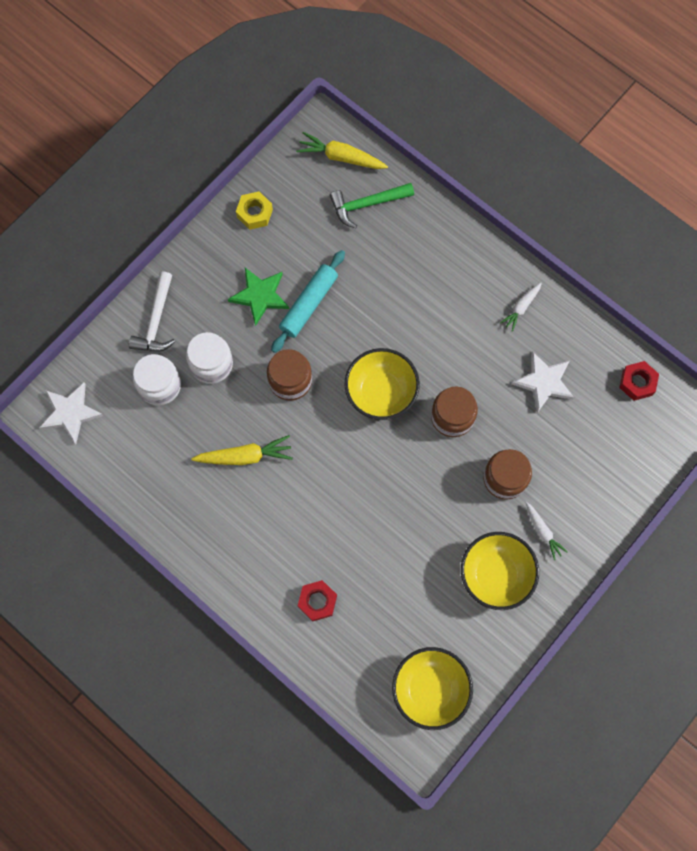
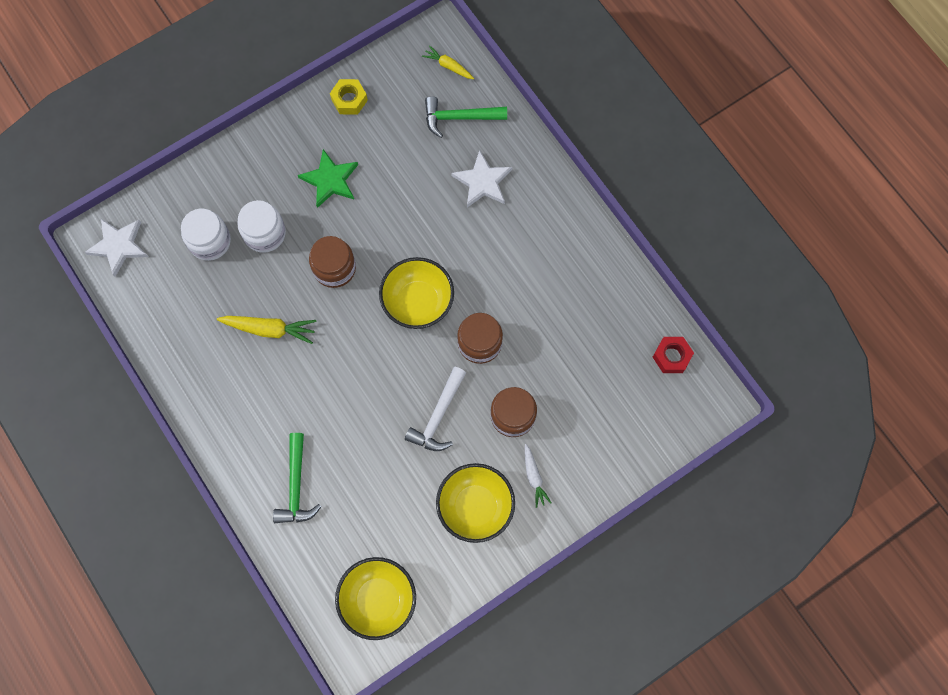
camera: 15 degrees right, 0 degrees up
white hammer [129,271,175,352] -> white hammer moved to [405,367,466,451]
turquoise rolling pin [271,250,345,353] -> none
yellow carrot [296,132,388,169] -> yellow carrot [422,45,474,79], size x0.63
red nut [298,580,337,621] -> green hammer [273,433,322,523]
white carrot [500,283,542,332] -> none
white star [512,351,574,413] -> white star moved to [452,150,512,208]

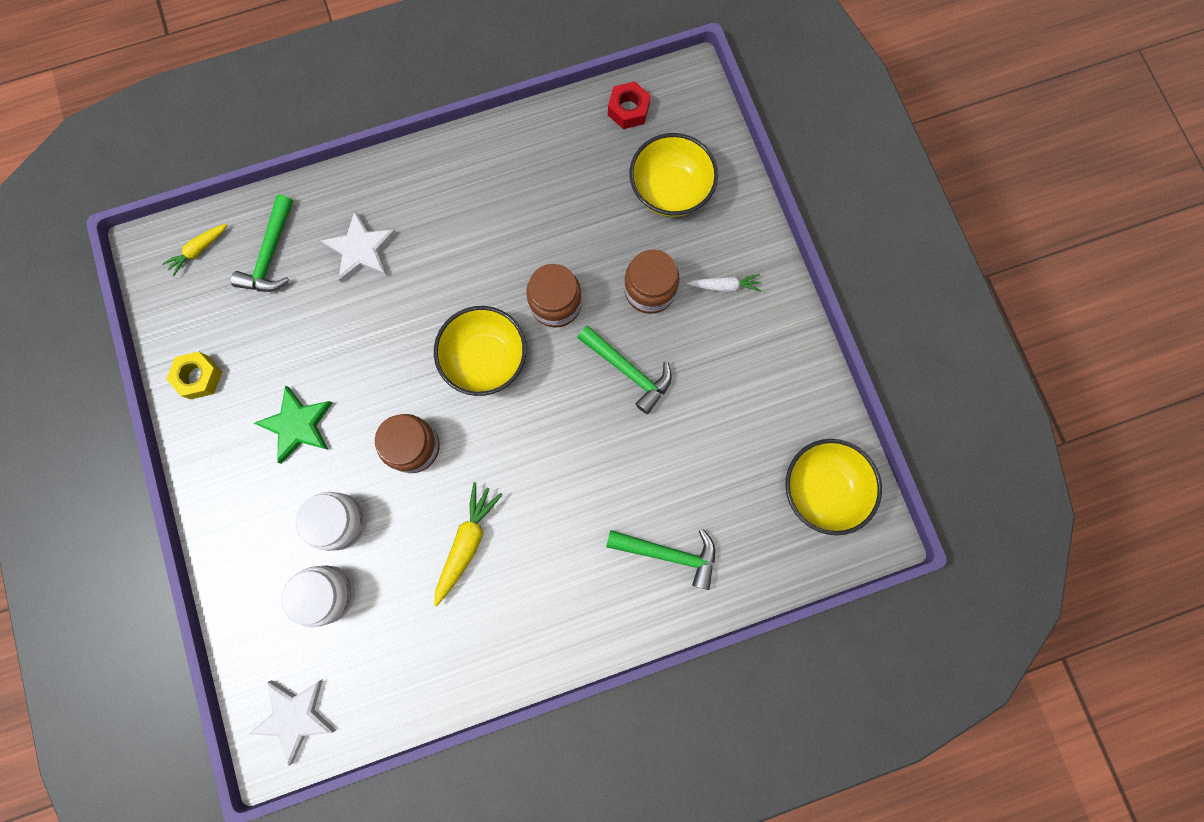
camera: 75 degrees left, 5 degrees up
white hammer [405,367,466,451] -> green hammer [577,326,672,414]
yellow bowl [436,463,515,543] -> yellow bowl moved to [629,133,718,217]

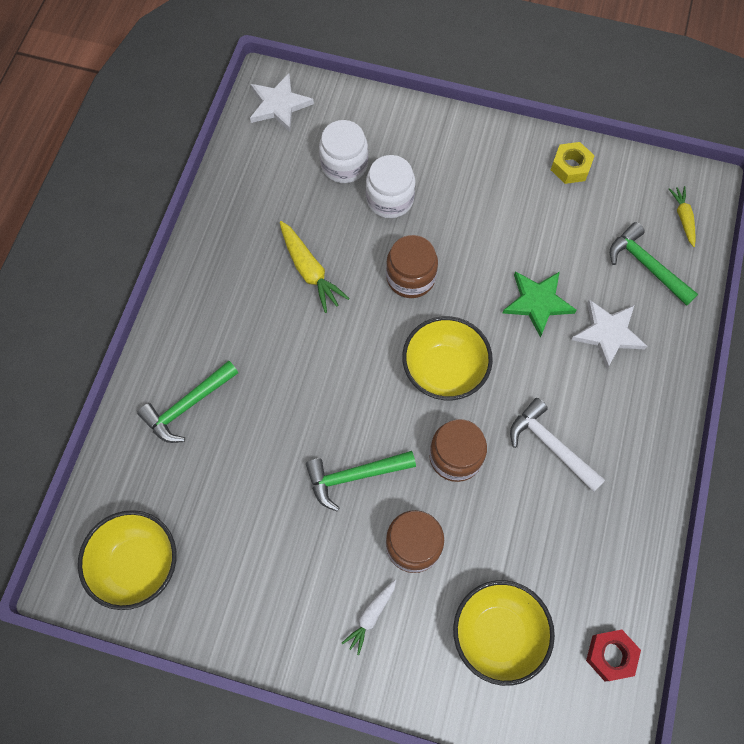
camera: 125 degrees right, 10 degrees down
green star [254,386,333,464] -> green star moved to [503,271,577,338]
none -> white hammer [510,398,605,492]

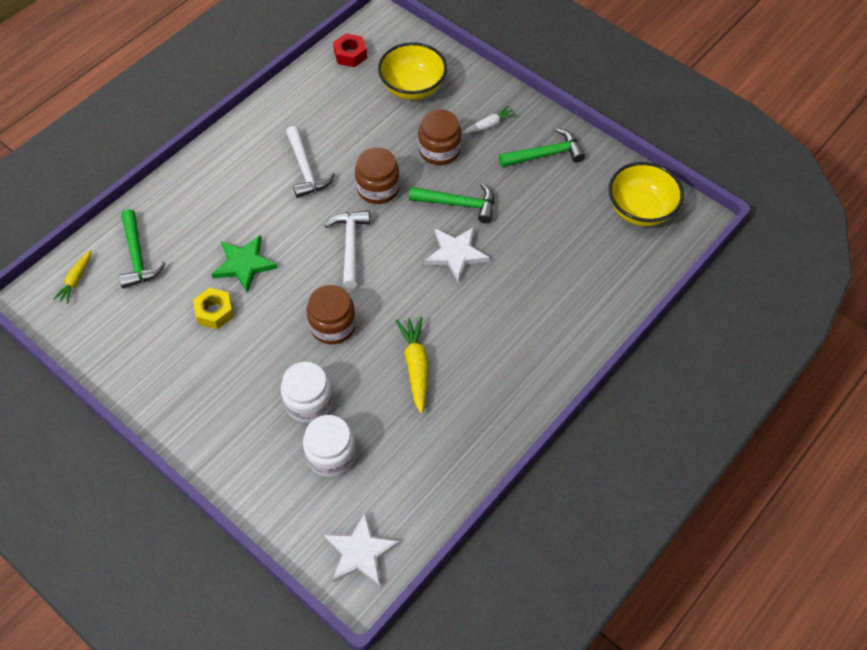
camera: 155 degrees left, 10 degrees down
green hammer [137,361,239,443] -> green hammer moved to [499,128,585,167]
yellow bowl [402,316,493,400] -> white hammer [325,211,370,288]
yellow nut [551,142,595,184] -> yellow nut moved to [193,288,234,329]
white star [571,299,647,369] -> white star moved to [424,227,490,283]

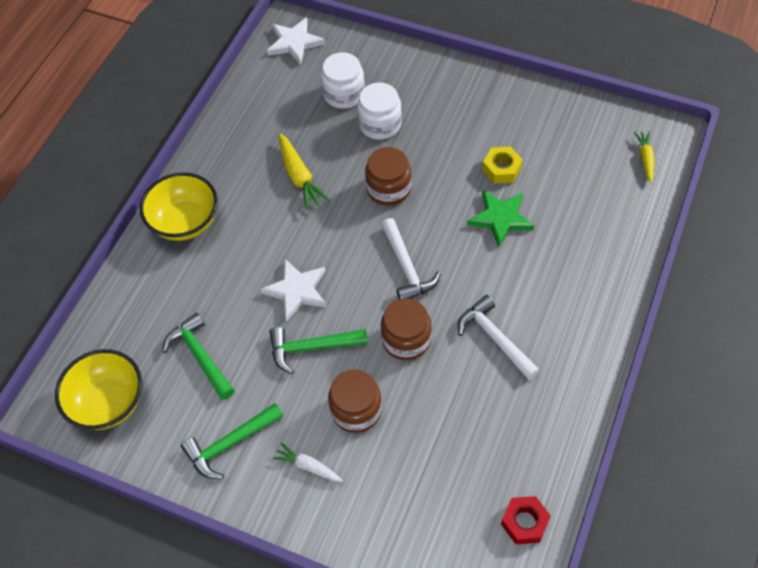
camera: 165 degrees right, 0 degrees up
green hammer [119,209,166,289] -> green hammer moved to [162,313,235,400]
yellow bowl [378,42,447,100] -> yellow bowl moved to [140,172,218,241]
white carrot [463,105,517,134] -> white carrot turned 75 degrees clockwise [273,443,343,482]

